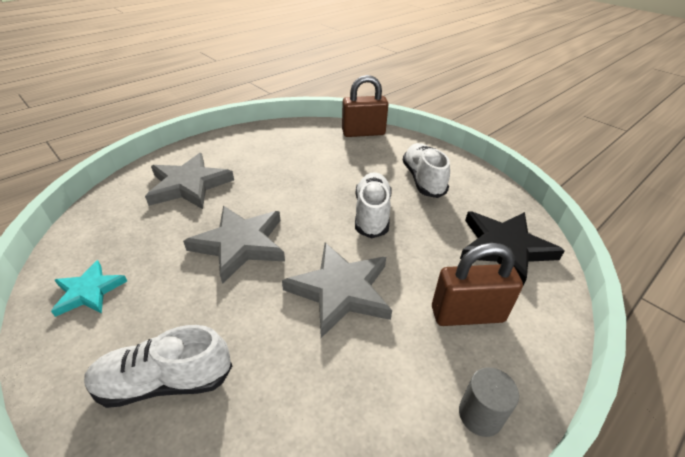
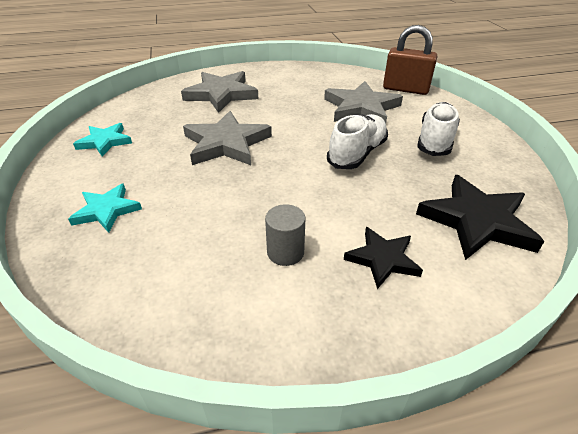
camera: 30 degrees right, 0 degrees up
white shoe [84,325,232,408] -> turquoise star [68,183,142,233]
grey star [282,243,392,338] -> grey star moved to [324,81,403,123]
brown padlock [432,243,523,326] -> black star [344,227,423,289]
grey cylinder [459,367,519,437] -> grey cylinder moved to [265,204,306,266]

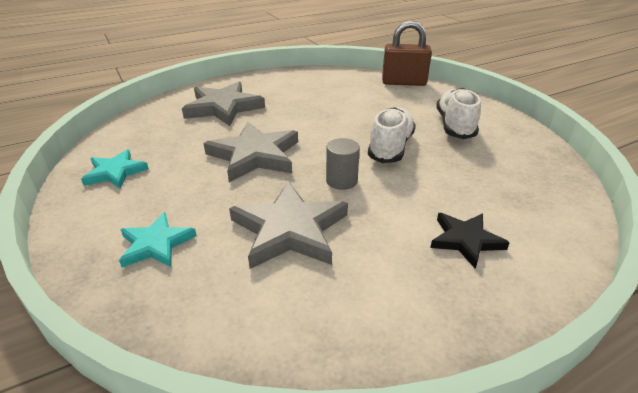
camera: 15 degrees left, 5 degrees down
grey cylinder [265,204,306,266] -> grey cylinder moved to [326,138,360,190]
grey star [324,81,403,123] -> grey star moved to [229,181,348,269]
black star [416,175,544,260] -> none

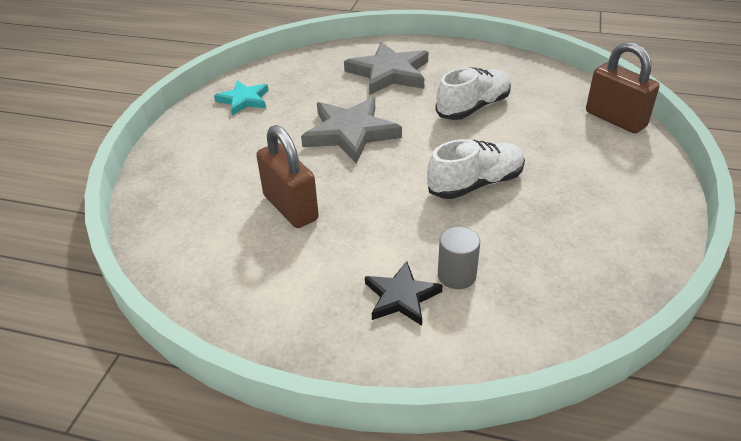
camera: 45 degrees right, 5 degrees up
turquoise star [119,212,197,268] -> none
grey star [229,181,348,269] -> brown padlock [256,125,319,228]
grey cylinder [326,138,360,190] -> grey cylinder moved to [438,227,480,289]
white shoe [436,88,481,139] -> white shoe moved to [435,67,511,120]

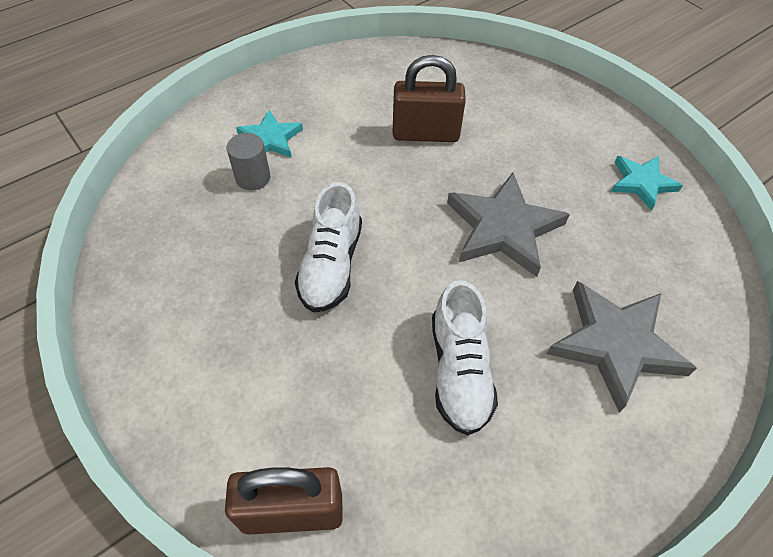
camera: 125 degrees right, 15 degrees up
black star [365,261,443,326] -> turquoise star [236,110,303,158]

